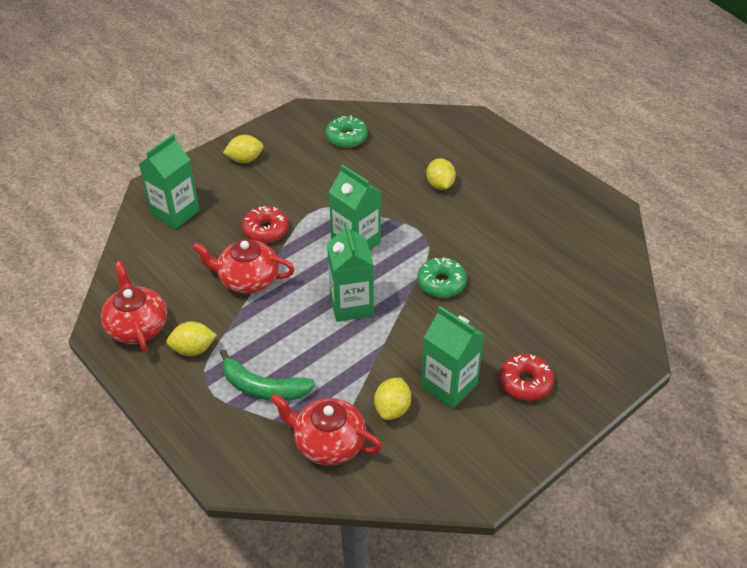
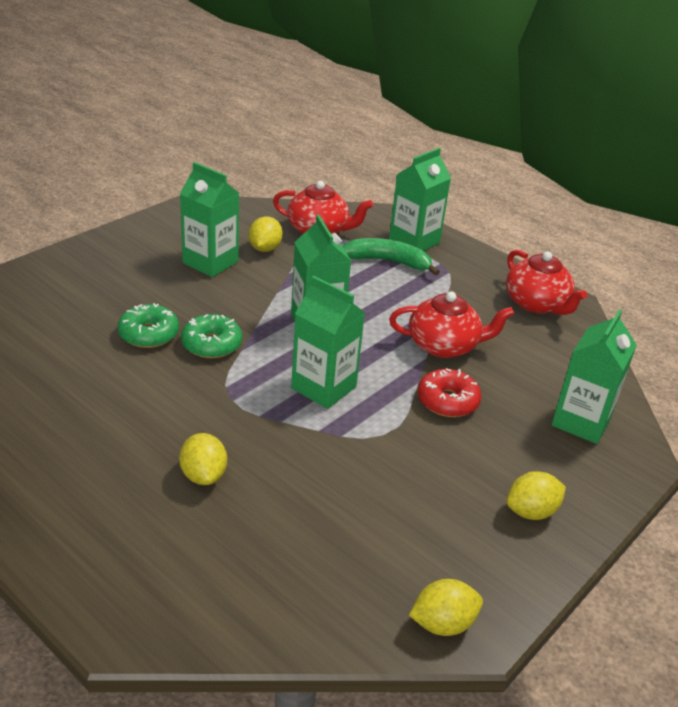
camera: 170 degrees right, 10 degrees down
yellow lemon [166,321,217,356] -> yellow lemon moved to [409,579,483,636]
green donut [325,115,368,148] -> green donut moved to [117,303,179,348]
red donut [499,354,554,401] -> none
none -> green carton [389,148,451,251]

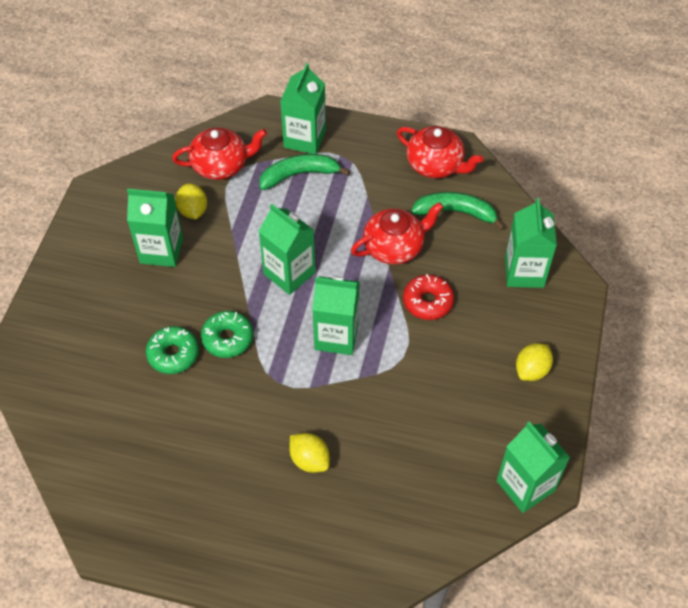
camera: 25 degrees left, 20 degrees up
yellow lemon [409,579,483,636] -> green carton [497,422,570,513]
none -> green banana [411,192,505,230]

